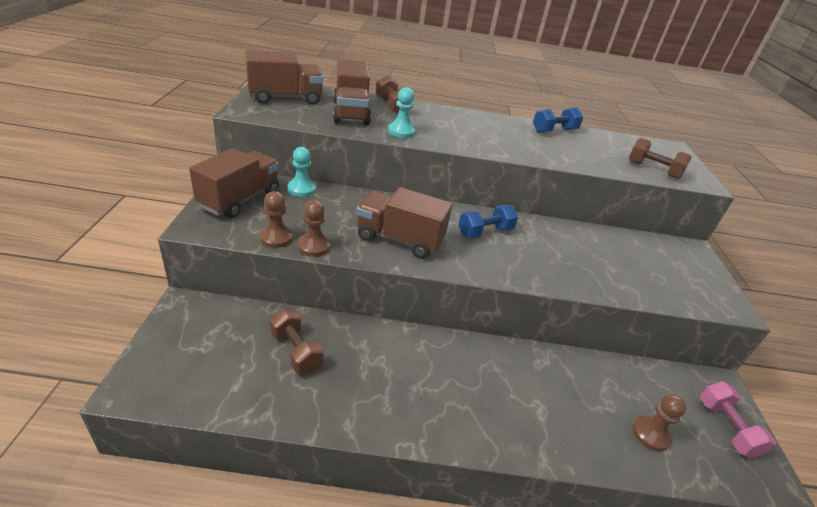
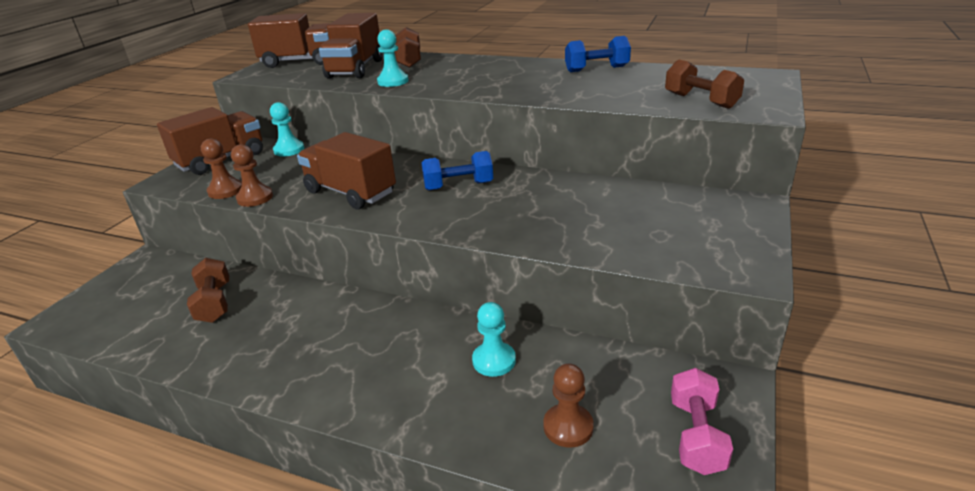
camera: 25 degrees right, 5 degrees down
none -> turquoise pawn [472,302,516,377]

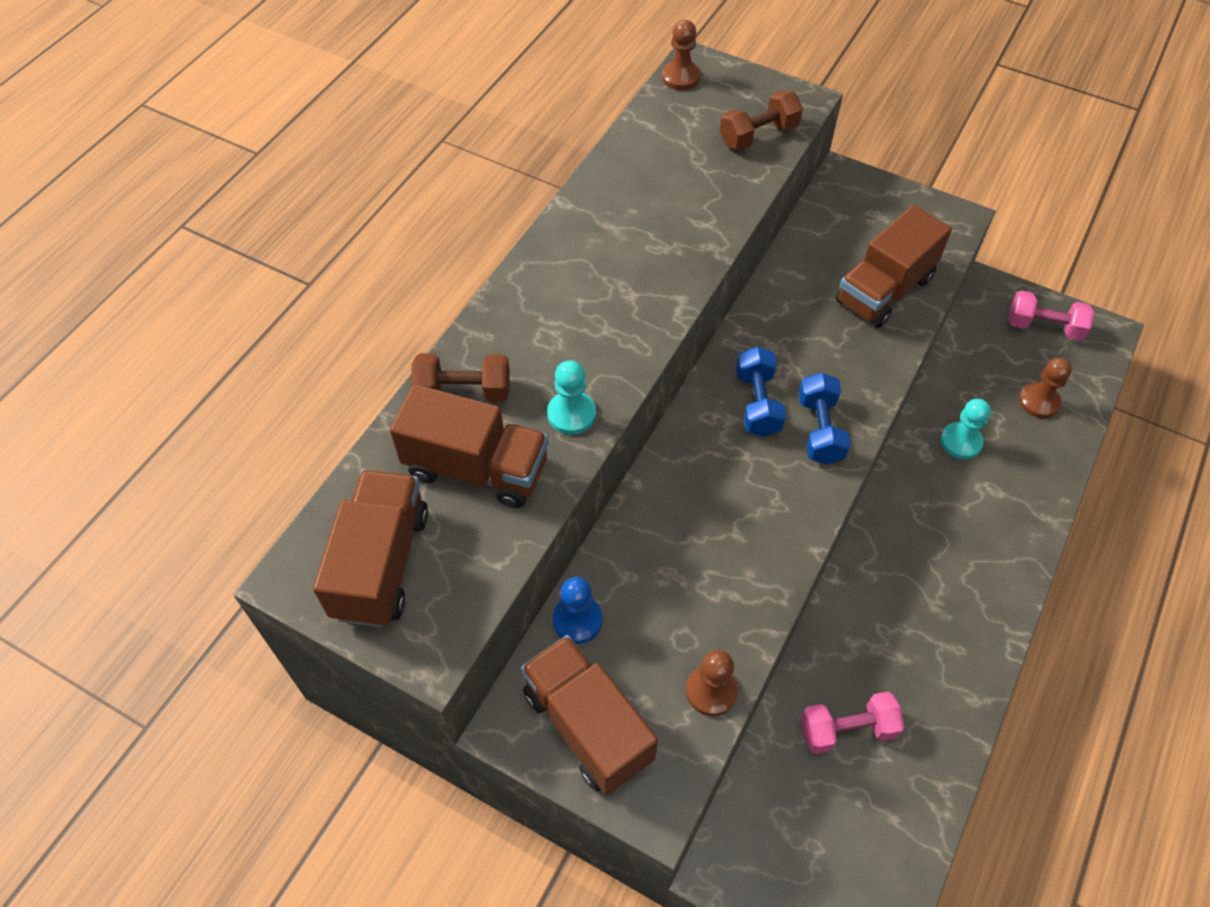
camera: 85 degrees left, 25 degrees up
brown dumbbell [187,258,229,323] -> pink dumbbell [801,692,905,754]
brown pawn [231,144,273,207] -> brown pawn moved to [662,20,701,90]
turquoise pawn [270,102,304,156] -> blue pawn [553,577,602,644]
brown truck [297,132,396,209] -> brown truck moved to [835,205,952,328]
blue dumbbell [565,36,631,72] -> blue dumbbell moved to [798,372,851,465]

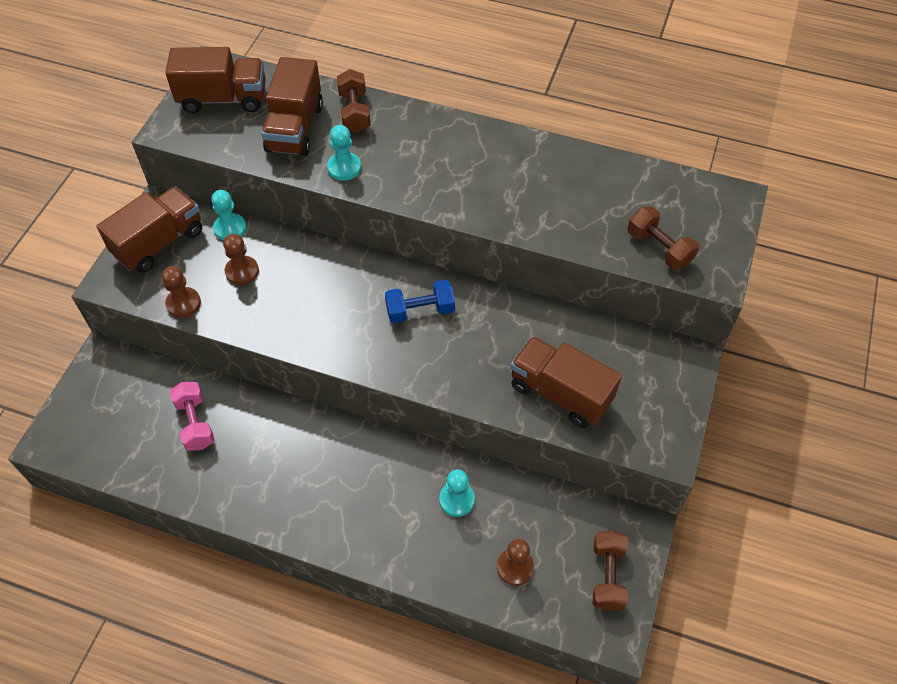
camera: 80 degrees right, 0 degrees up
blue pawn [553,577,602,644] -> turquoise pawn [211,190,246,241]
brown pawn [662,20,701,90] -> brown pawn moved to [223,234,259,285]
blue dumbbell [798,372,851,465] -> none
pink dumbbell [1008,290,1095,341] -> brown dumbbell [593,531,628,611]

